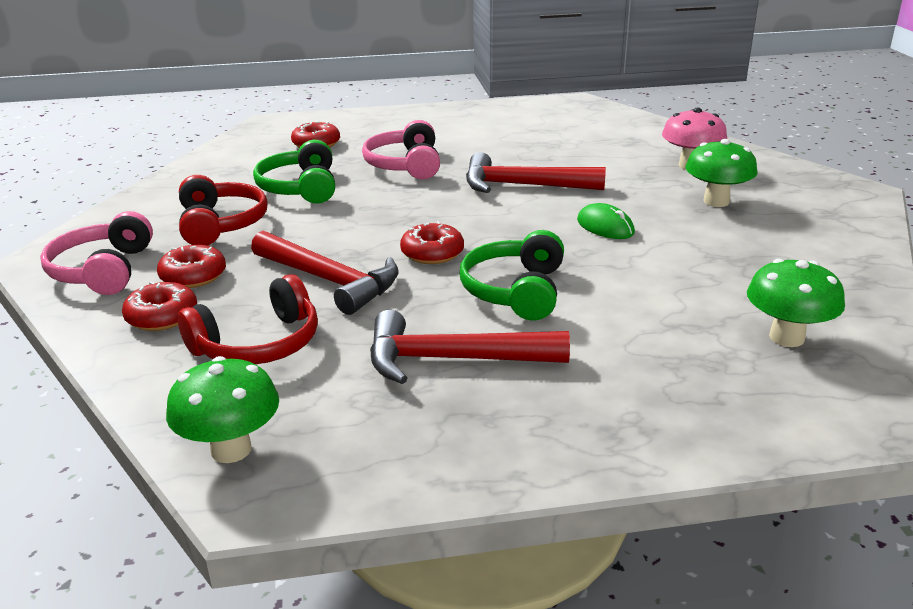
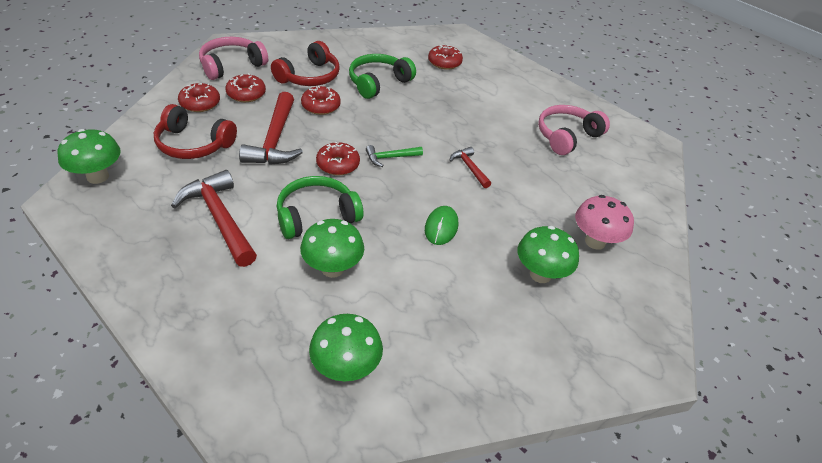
camera: 50 degrees right, 15 degrees up
pink headphones [362,120,440,180] -> pink headphones moved to [538,105,610,155]
red hammer [466,152,606,193] -> red hammer [449,147,491,188], size x0.52
none -> green mushroom [300,219,364,278]
none -> red donut [301,86,341,115]
none -> green hammer [366,145,423,167]

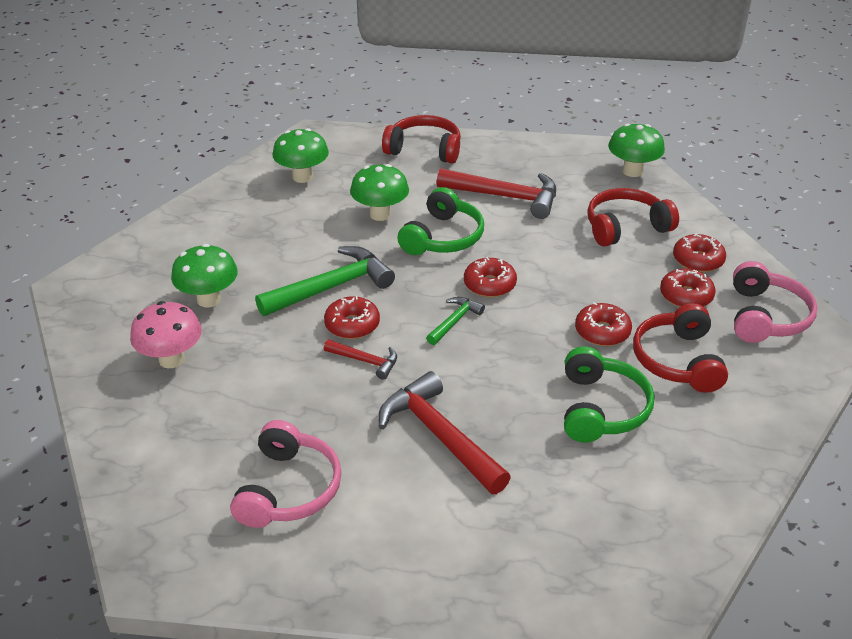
camera: 145 degrees right, 5 degrees down
red hammer [239,92,303,165] -> red hammer moved to [378,371,511,494]
green mouse [425,206,458,245] -> green hammer [255,246,395,316]
red donut [428,45,463,70] -> red donut moved to [324,296,380,339]
none -> red headphones [382,115,461,164]

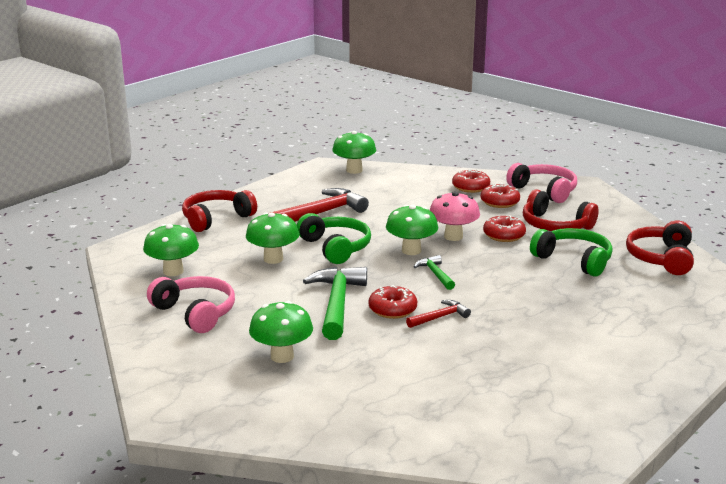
camera: 55 degrees left, 15 degrees down
pink mushroom [130,301,202,368] -> pink mushroom moved to [430,191,480,241]
pink headphones [230,420,342,528] -> pink headphones moved to [147,276,235,333]
red hammer [378,371,511,494] -> none
red donut [464,257,517,297] -> green mushroom [386,205,438,255]
red headphones [587,188,679,246] -> red headphones moved to [626,220,694,275]

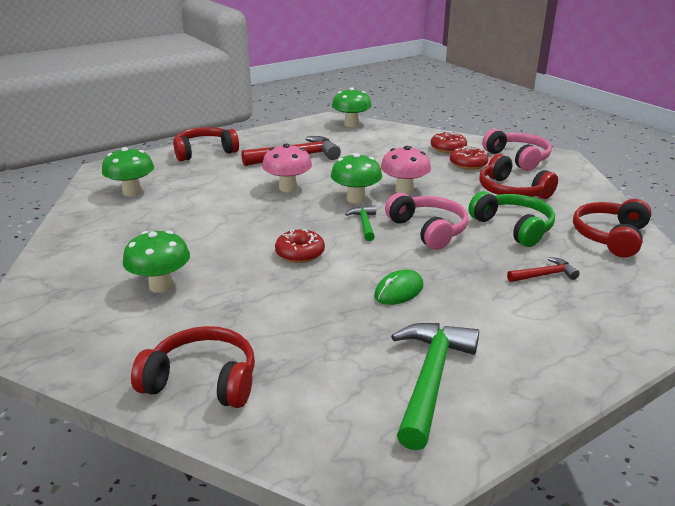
camera: 15 degrees right, 5 degrees up
pink headphones [147,276,235,333] -> pink headphones moved to [385,193,468,250]
green mushroom [246,212,299,264] -> none
green headphones [297,213,371,264] -> pink mushroom [262,144,312,192]
green hammer [303,267,367,340] -> green hammer moved to [391,323,479,450]
red hammer [406,300,471,328] -> red hammer moved to [507,257,580,282]
red donut [483,215,526,242] -> none
none -> red headphones [131,326,255,408]
none -> green mouse [374,269,423,305]

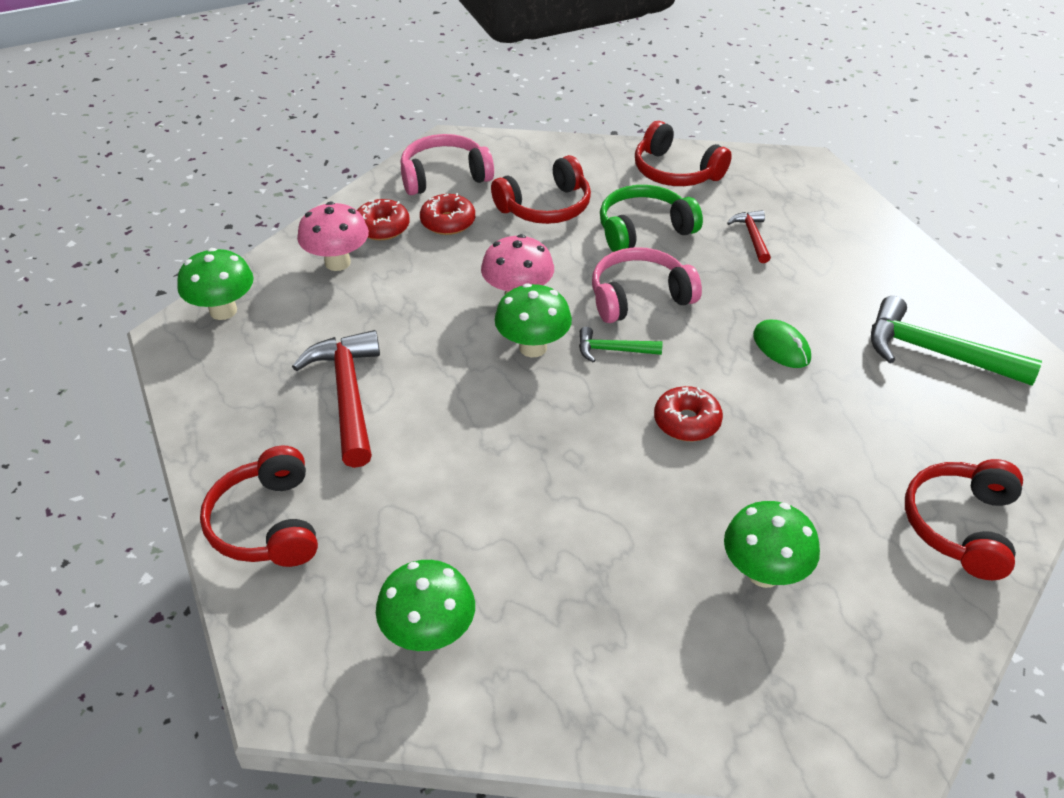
camera: 80 degrees left, 15 degrees up
pink mushroom [262,144,312,192] -> pink mushroom moved to [297,202,369,271]

